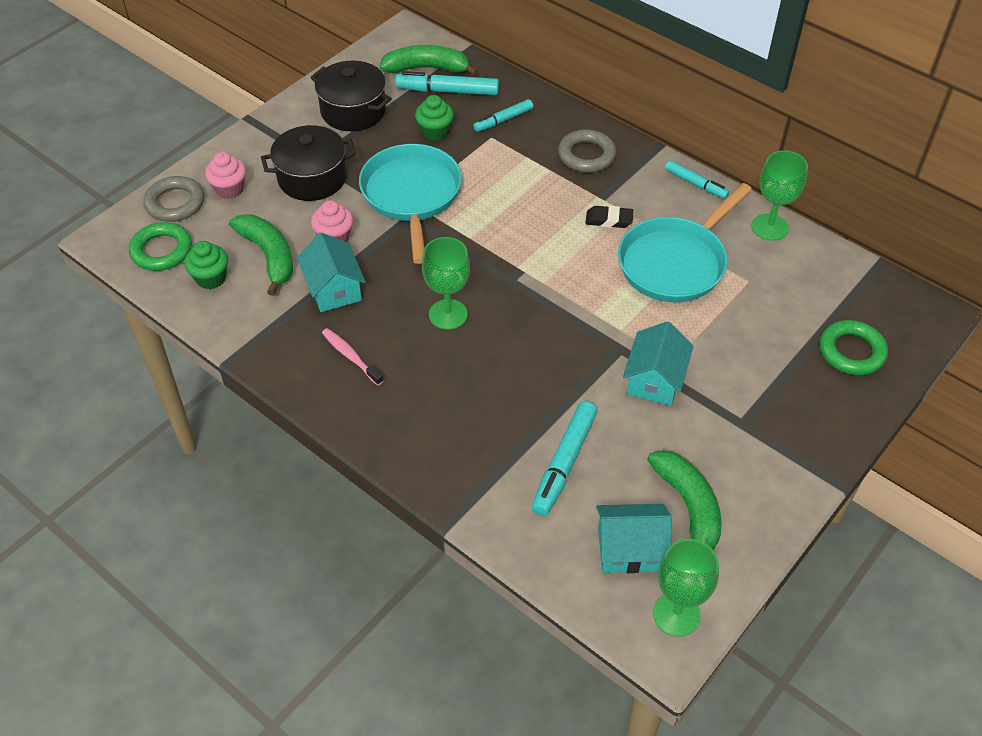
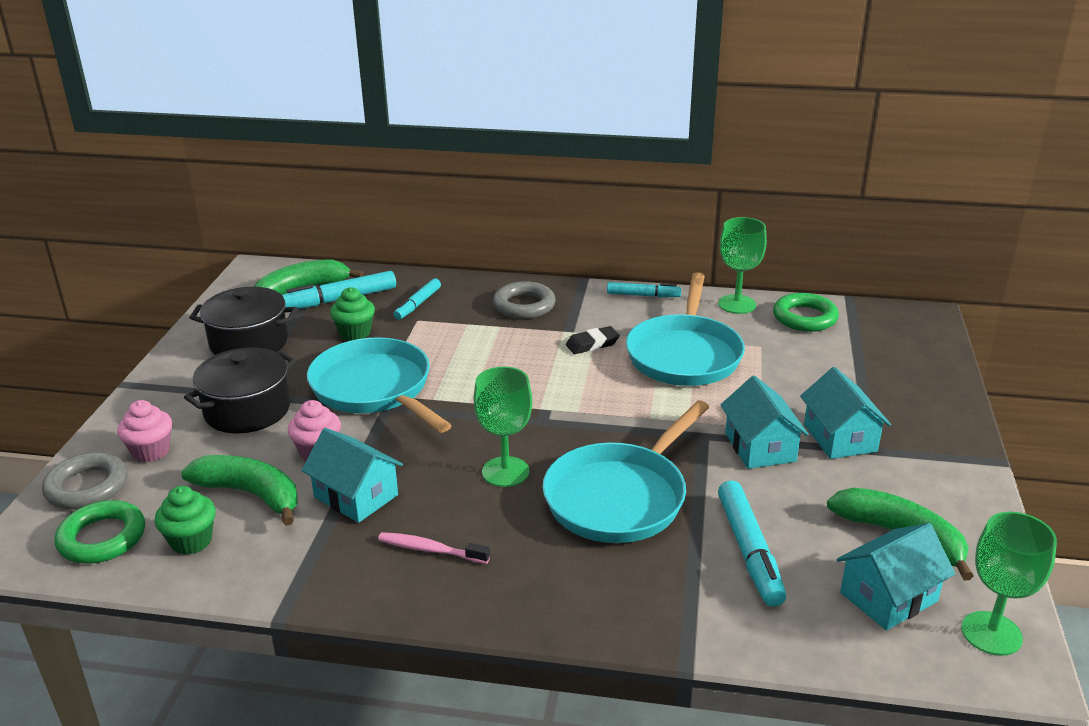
camera: 30 degrees left, 20 degrees down
green ring [820,320,888,375] -> green ring moved to [773,293,839,332]
none -> turquoise pan [542,400,710,543]
none -> turquoise house [800,367,891,459]

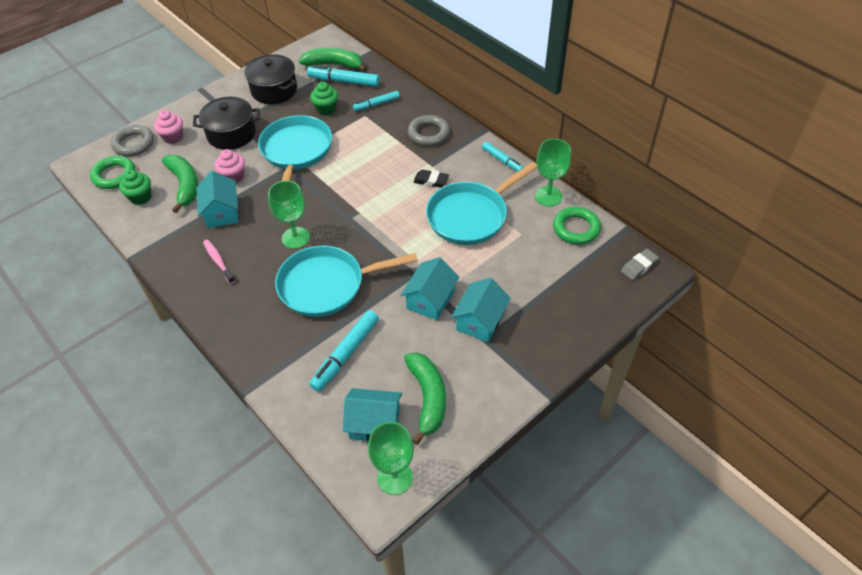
camera: 40 degrees right, 20 degrees up
none -> grey eraser [621,249,659,280]

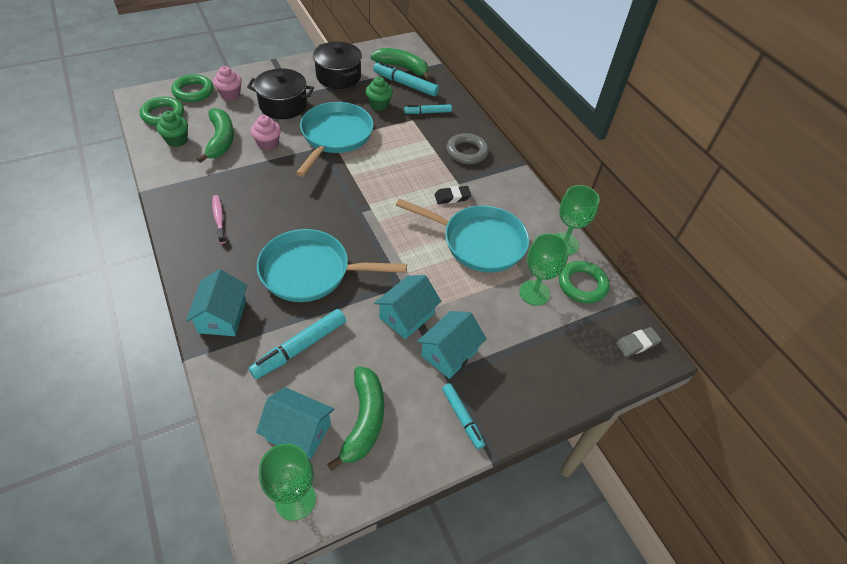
camera: 10 degrees right, 0 degrees up
grey ring [111,125,154,156] -> green ring [171,74,213,102]
turquoise house [196,171,239,228] -> turquoise house moved to [186,269,247,336]
green goblet [268,180,310,249] -> green goblet moved to [519,233,569,306]
black eraser [413,170,449,188] -> black eraser turned 45 degrees counterclockwise [434,186,472,204]
turquoise pan [426,162,537,245] -> turquoise pan turned 135 degrees counterclockwise [396,198,529,272]
turquoise marker [482,142,524,172] -> turquoise marker moved to [442,383,485,449]

